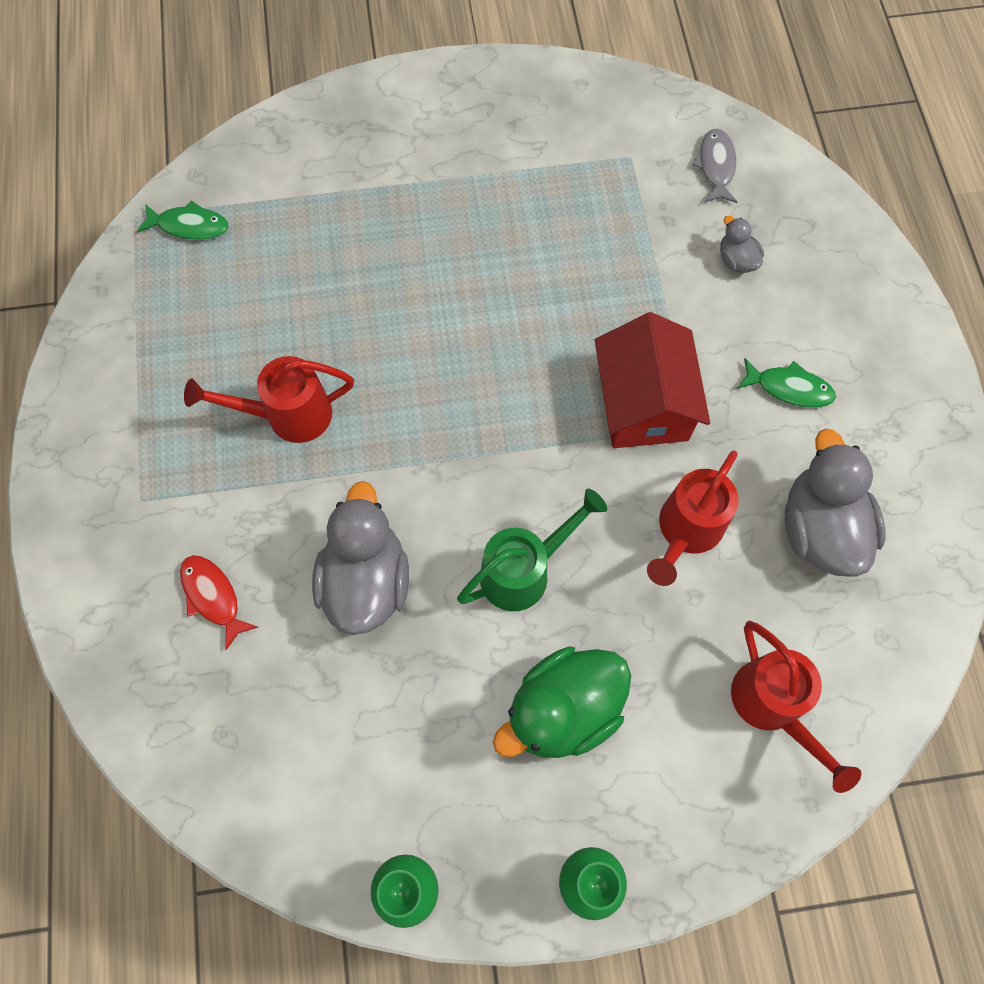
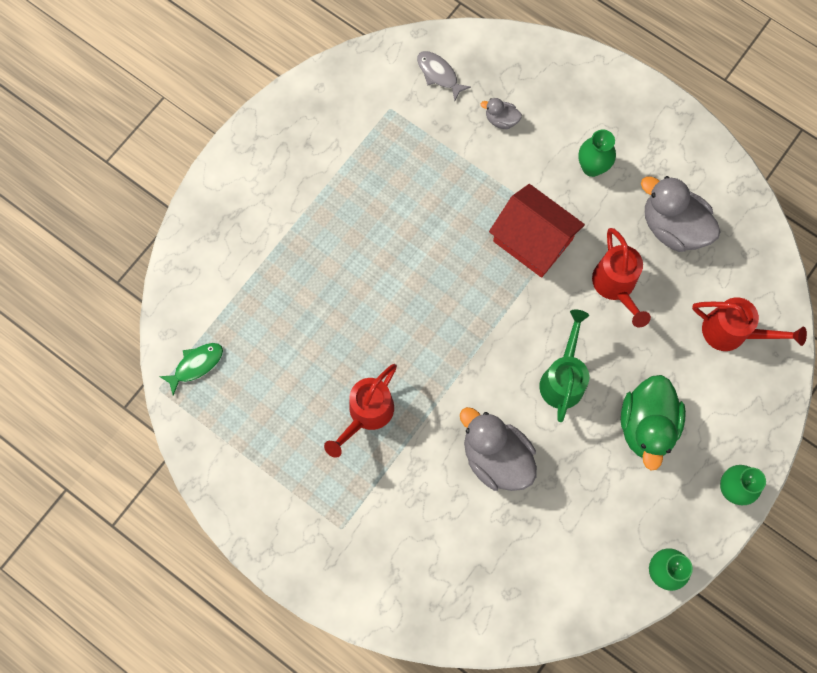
camera: 45 degrees left, 5 degrees up
red fish [180,555,258,650] -> none
green fish [737,358,836,408] -> green vase [578,129,616,177]

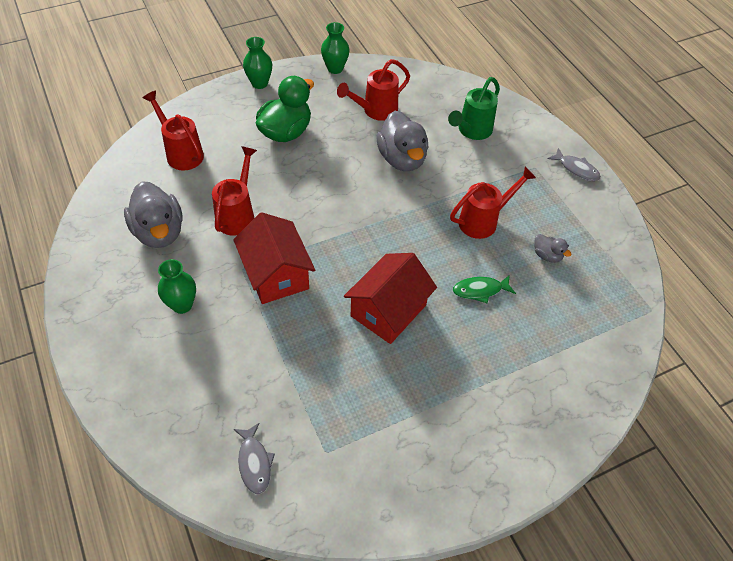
camera: 155 degrees left, 20 degrees down
green fish [159,343,223,395] -> green fish moved to [453,275,516,303]
grey duck [481,98,522,129] -> grey duck moved to [534,234,571,263]
green watering can [539,310,589,422] -> green watering can moved to [448,77,500,140]
none -> red watering can [337,59,410,121]
none -> red house [344,253,437,344]
none -> grey fish [548,148,601,181]

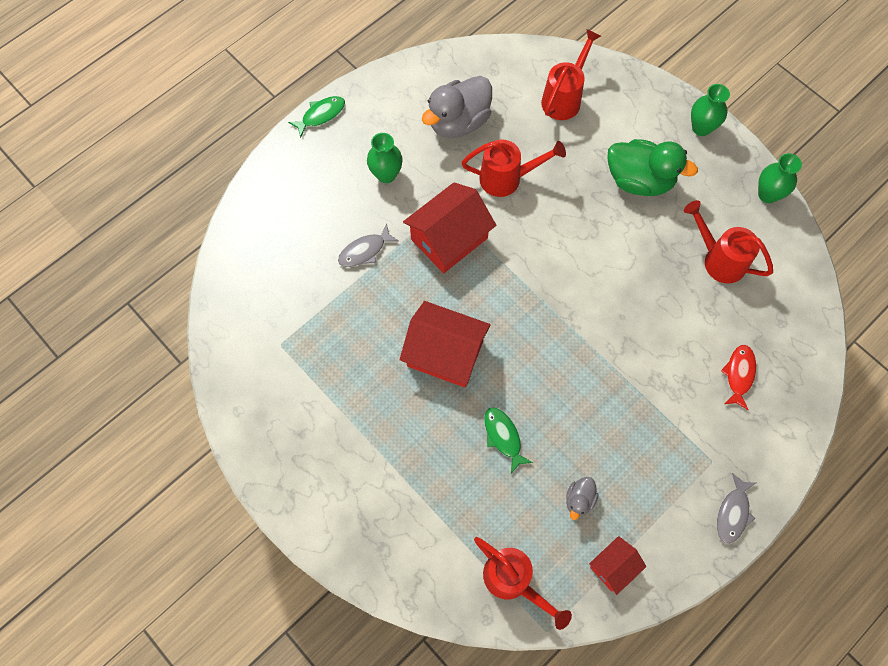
camera: 75 degrees right, 15 degrees up
grey fish [234,423,275,494] -> grey fish moved to [338,224,399,267]
grey duck [377,111,429,171] -> none
green watering can [448,77,500,140] -> red fish [721,345,756,410]
red watering can [450,166,536,239] -> red watering can moved to [474,537,572,630]
none -> green fish [288,96,345,138]
none -> red house [589,536,647,595]

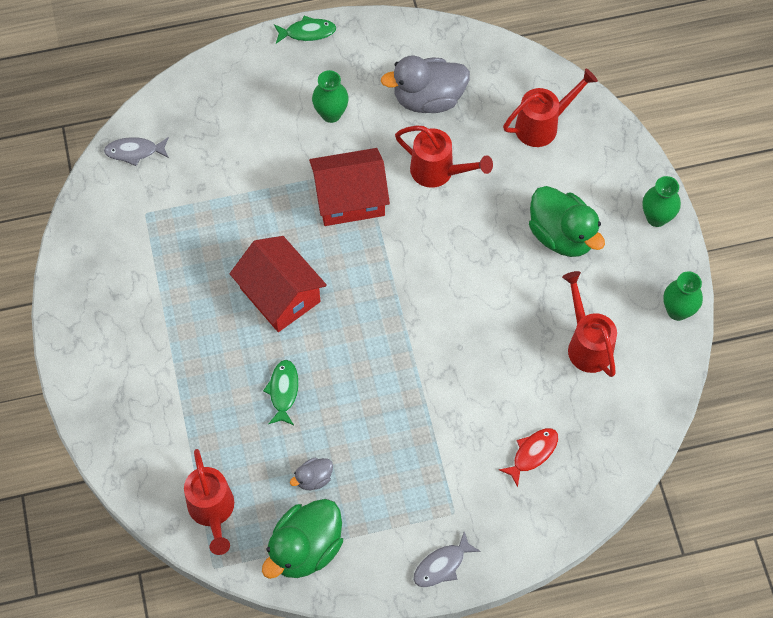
camera: 30 degrees right, 5 degrees down
grey fish [338,224,399,267] -> grey fish moved to [104,137,169,166]
red house [589,536,647,595] -> green duck [262,499,343,579]

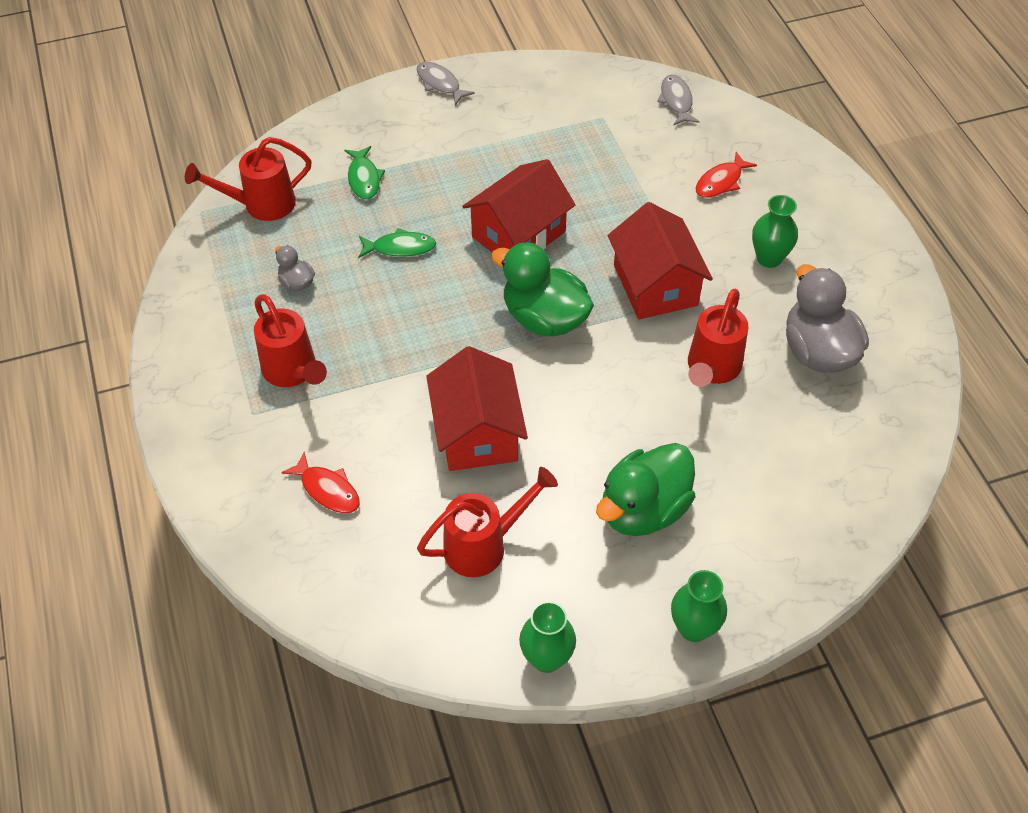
camera: 85 degrees right, 10 degrees down
green duck [262,499,343,579] -> green duck moved to [491,242,594,337]
green fish [274,16,337,43] -> green fish moved to [345,146,385,200]
grey fish [413,532,481,587] -> grey fish moved to [417,62,475,105]
red watering can [503,69,598,147] -> red watering can moved to [254,294,327,387]
none -> red house [426,346,528,471]
none -> red fish [696,152,757,198]

